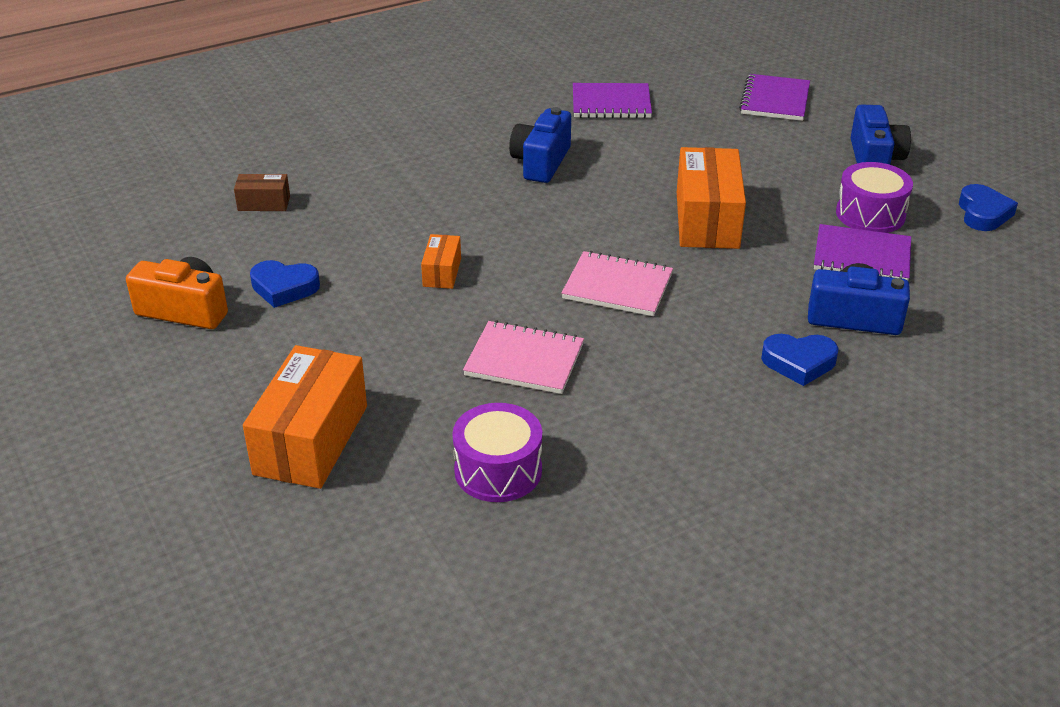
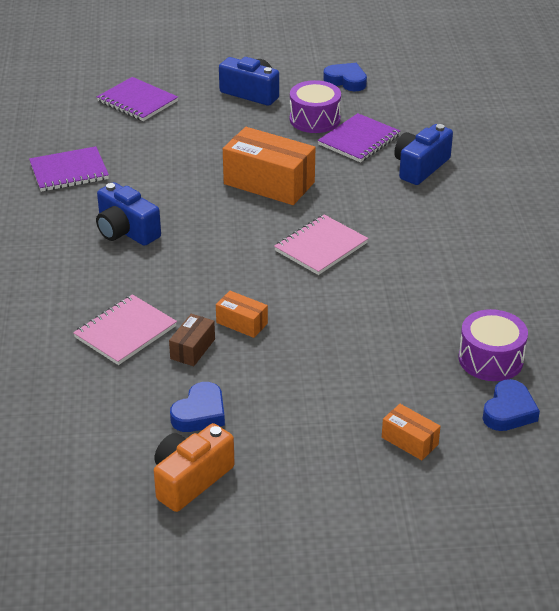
camera: 65 degrees left, 0 degrees up
brown box [234,174,290,211] -> brown box moved to [169,314,215,366]
orange box [243,345,367,489] -> orange box [382,404,441,460], size x0.49
pink notebook [463,320,584,394] -> pink notebook moved to [73,294,177,365]
purple notebook [573,83,652,118] -> purple notebook turned 45 degrees clockwise [29,146,109,192]
blue heart [761,334,838,386] -> blue heart moved to [482,379,540,431]

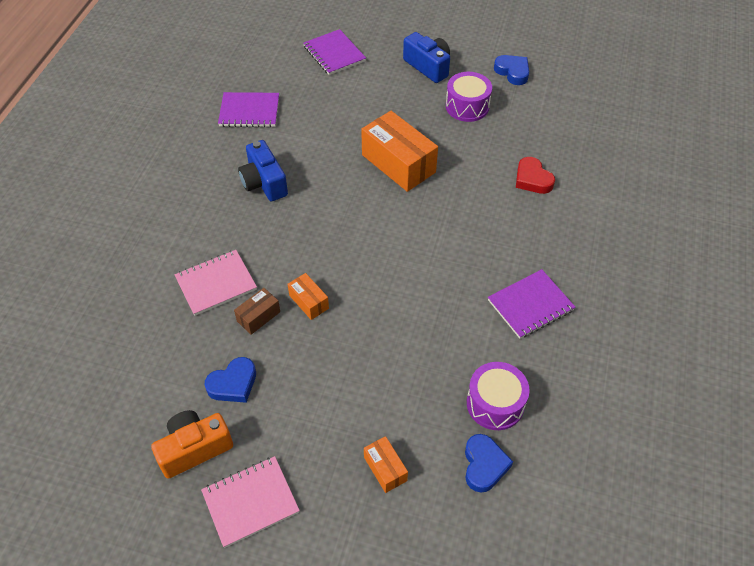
camera: 20 degrees right, 15 degrees up
pink notebook [274,215,368,275] -> pink notebook moved to [201,456,300,548]
purple notebook [318,113,400,163] -> purple notebook moved to [488,269,575,339]
blue camera [394,124,453,185] -> red heart [516,157,555,194]
blue heart [482,379,540,431] -> blue heart turned 45 degrees counterclockwise [465,434,513,493]

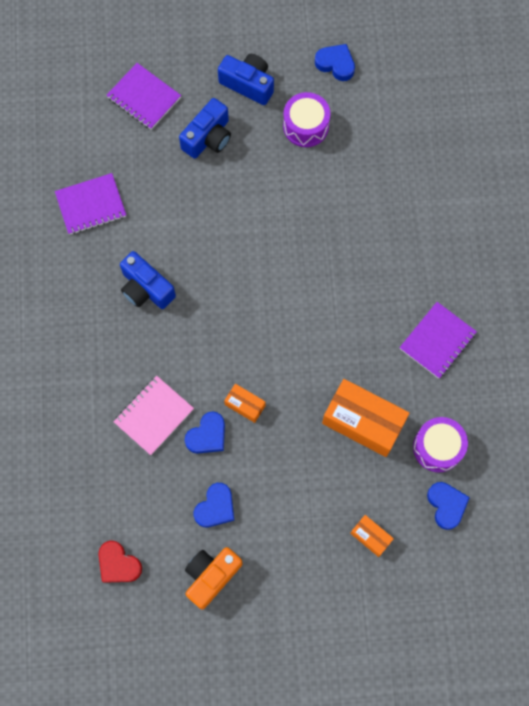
camera: 20 degrees left, 20 degrees up
pink notebook [201,456,300,548] -> none
brown box [234,288,280,335] -> blue heart [185,411,225,454]
orange box [361,111,438,192] -> orange box moved to [322,379,409,457]
red heart [516,157,555,194] -> red heart moved to [98,541,142,583]
none -> blue camera [179,98,231,159]

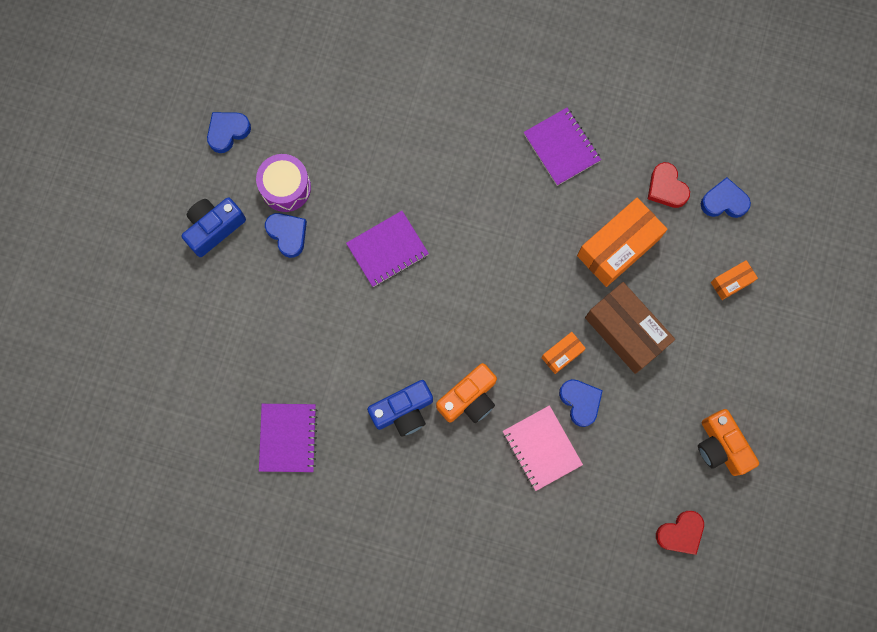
camera: 70 degrees left, 5 degrees up
purple notebook [106,63,181,130] -> purple notebook moved to [346,211,429,287]
blue camera [179,98,231,159] -> none
blue heart [194,483,235,527] -> blue heart moved to [265,213,307,258]
purple drum [413,417,468,472] -> red heart [648,162,690,208]
none -> orange camera [436,363,497,423]
none -> brown box [585,282,675,374]

